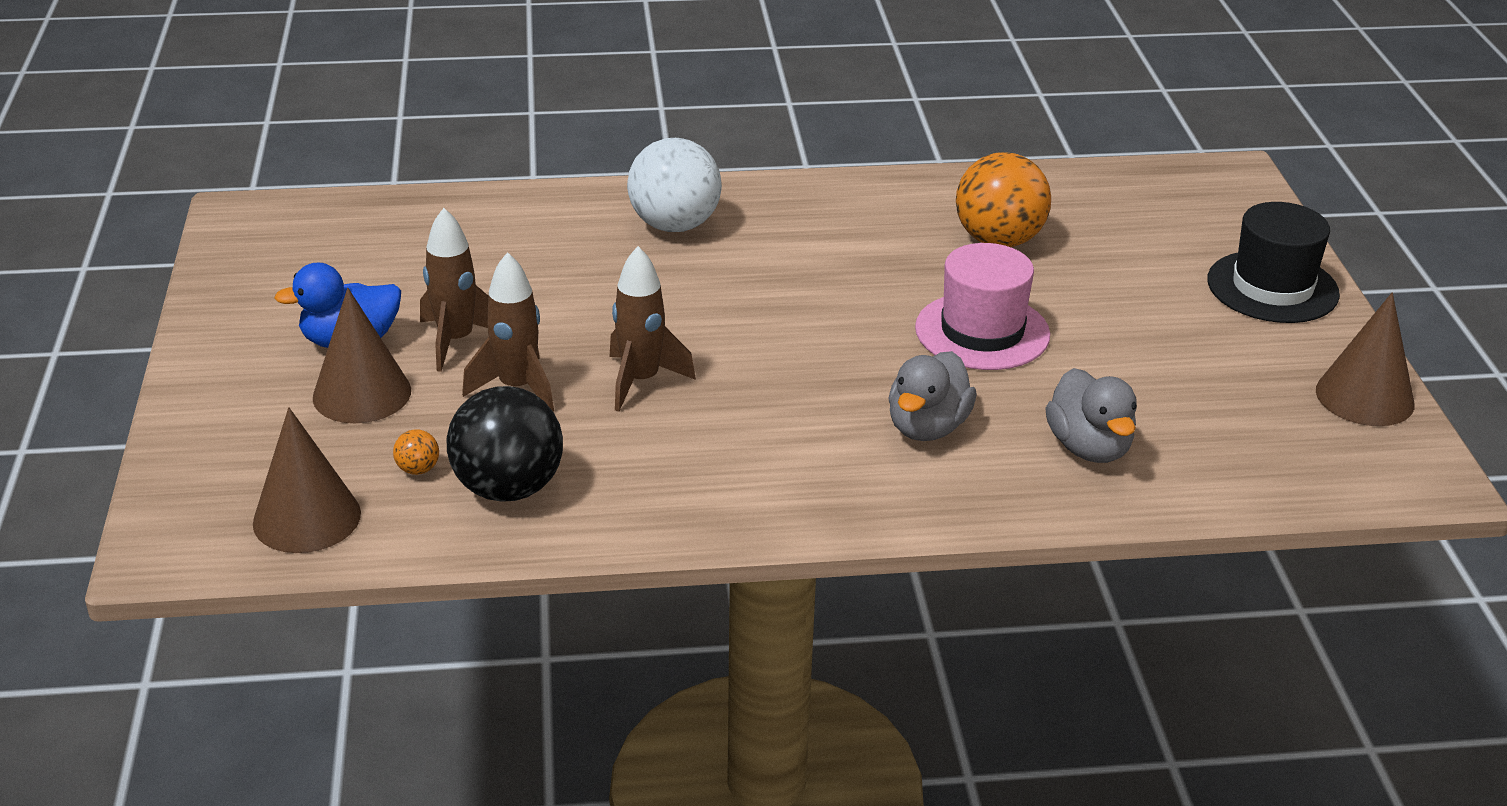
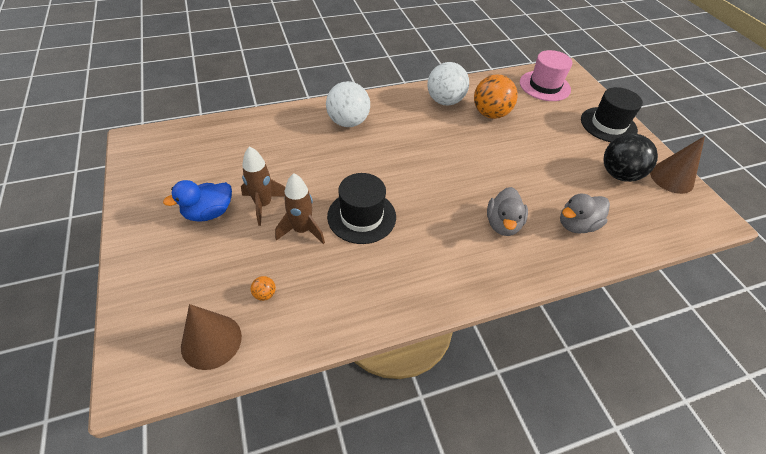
camera: 15 degrees left, 15 degrees up
brown cone [313,288,411,423] -> none
black ball [447,386,563,502] -> black ball moved to [603,134,658,182]
brown rocket [609,246,696,411] -> black hat [327,173,396,244]
pink hat [915,243,1050,370] -> pink hat moved to [520,50,572,101]
grey duck [1045,368,1137,463] -> grey duck turned 90 degrees clockwise [560,194,610,234]
none -> white ball [427,62,469,105]

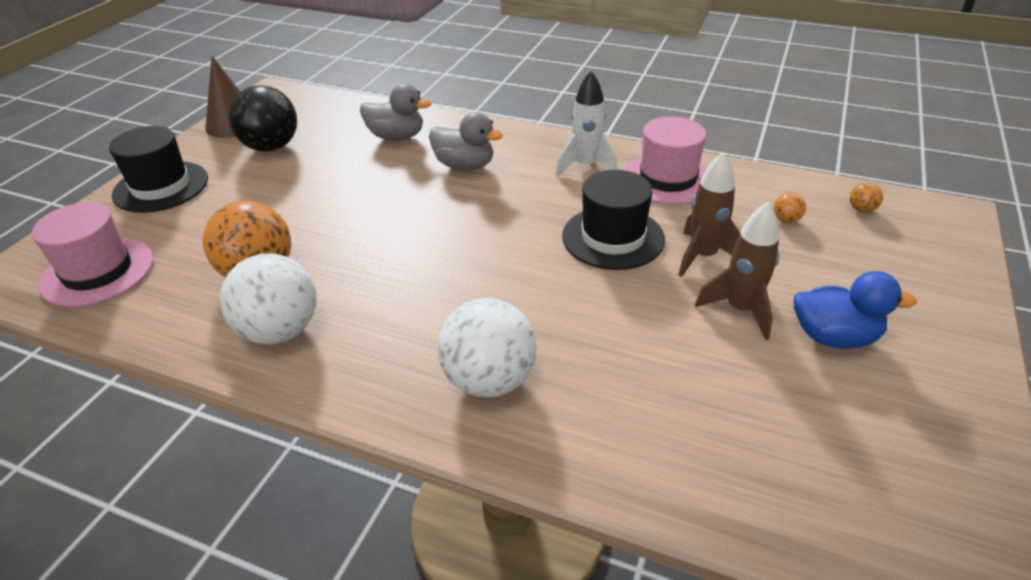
camera: 135 degrees left, 10 degrees down
brown cone [181,304,242,370] -> orange ball [850,182,883,213]
grey duck [487,187,528,236] -> grey duck turned 60 degrees clockwise [429,112,503,171]
none -> white rocket [555,71,618,176]
none -> pink hat [624,117,708,205]

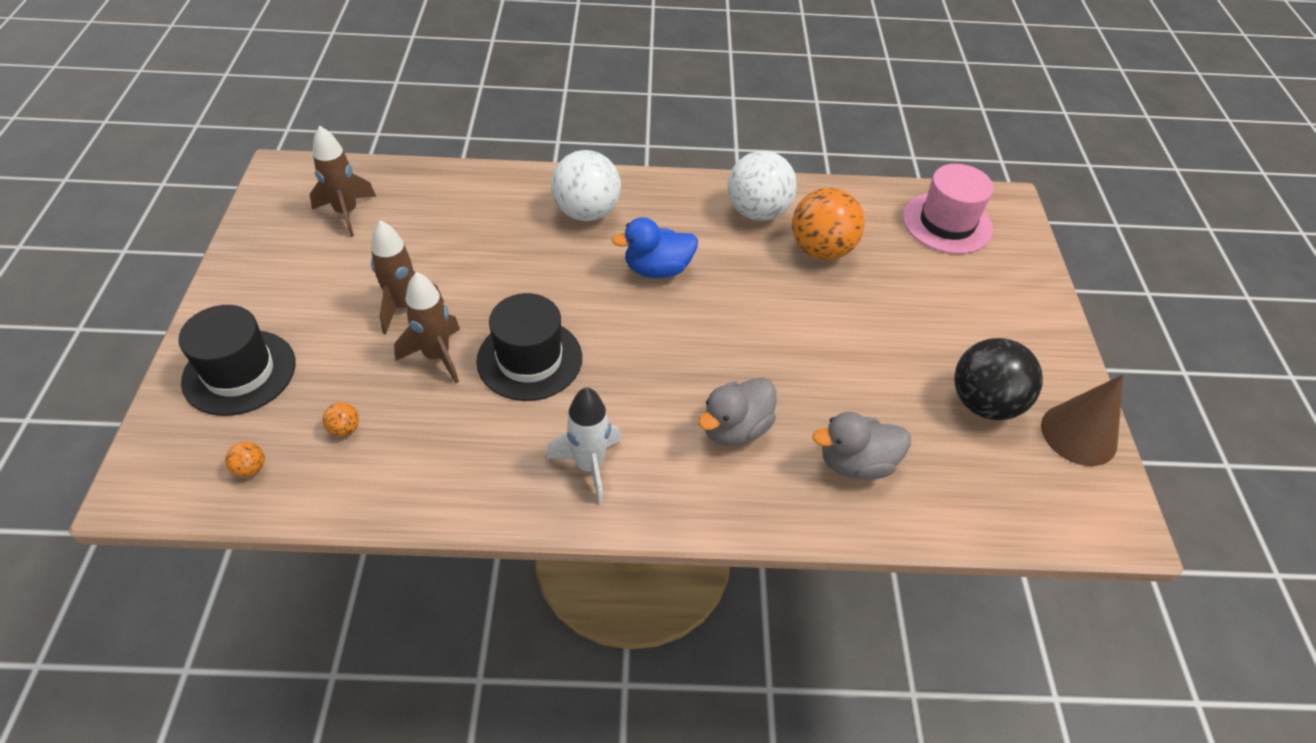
camera: 155 degrees right, 10 degrees up
black hat [109,126,208,213] -> black hat moved to [178,305,296,416]
grey duck [429,112,503,171] -> grey duck turned 45 degrees counterclockwise [698,377,776,446]
pink hat [624,117,708,205] -> none
blue duck [793,271,917,349] -> blue duck moved to [612,217,698,278]
none -> brown rocket [309,126,376,237]

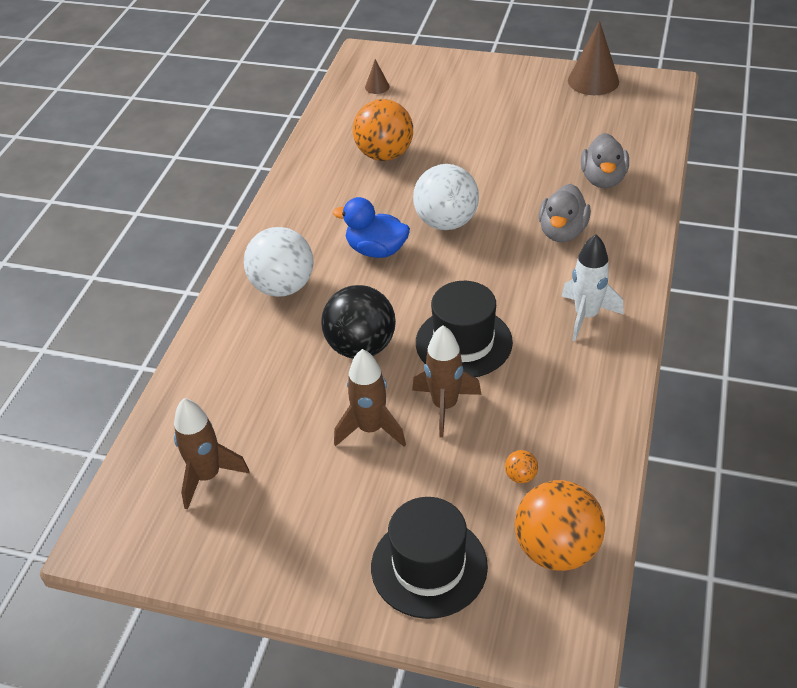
camera: 70 degrees left, 5 degrees down
orange ball [225,441,265,477] -> orange ball [515,480,605,571], size x2.49
blue duck [612,217,698,278] -> blue duck turned 105 degrees clockwise [333,197,410,258]
grey duck [698,377,776,446] -> grey duck turned 45 degrees clockwise [539,184,591,242]
white ball [728,151,797,221] -> white ball moved to [413,164,479,230]
pink hat [903,164,994,254] -> brown cone [365,59,390,94]
black ball [954,338,1043,420] -> black ball moved to [321,285,396,359]

